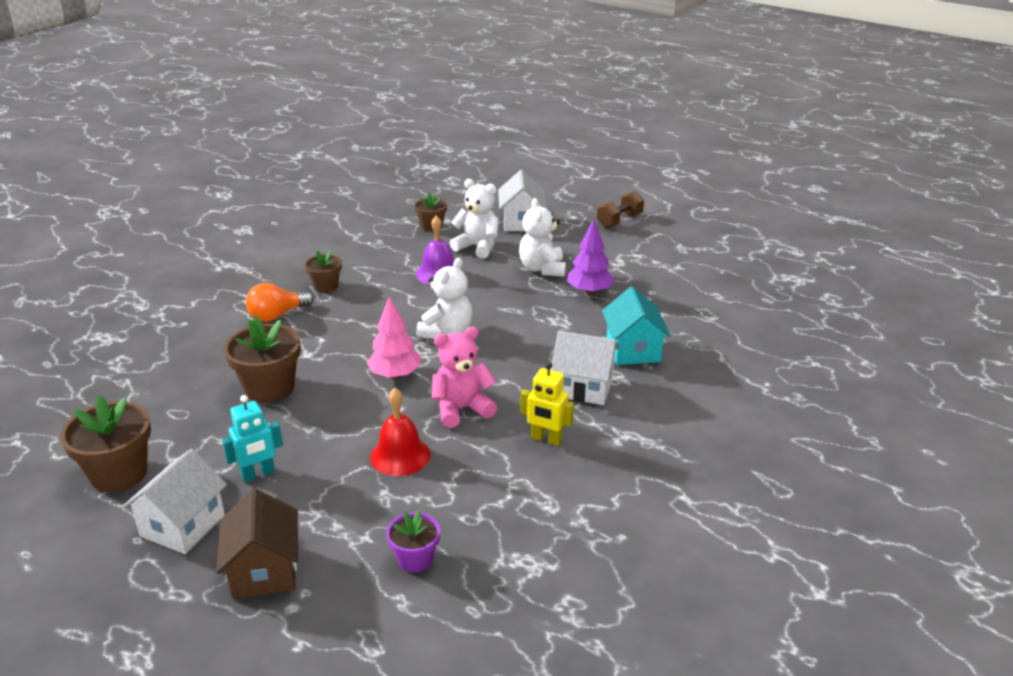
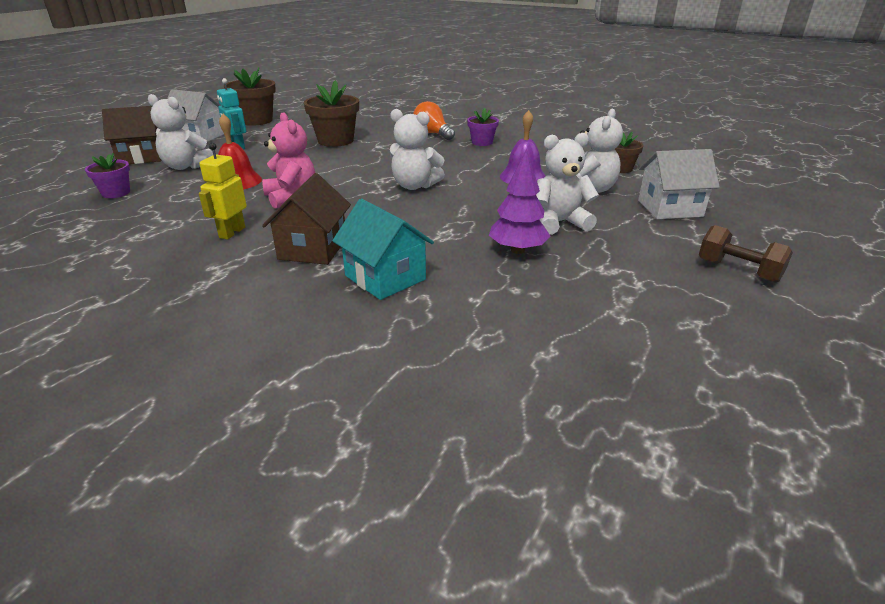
camera: 85 degrees right, 0 degrees up
brown flower pot [305,251,342,292] -> purple flower pot [467,108,499,146]
pink tree [367,297,420,379] -> none
white house [550,331,620,405] -> brown house [262,173,351,265]
turquoise house [602,286,671,365] -> turquoise house turned 60 degrees clockwise [332,198,434,300]
none -> white teddy bear [148,94,213,170]

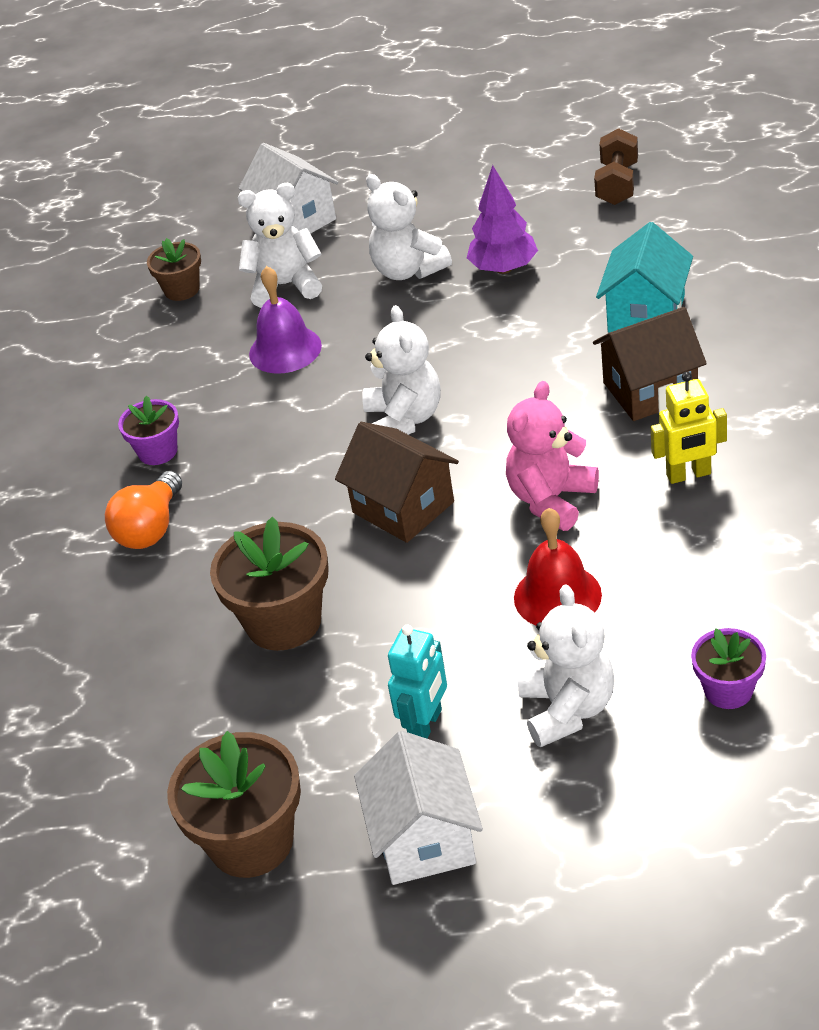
camera: 115 degrees left, 10 degrees up
brown house [102,106,162,164] -> brown house moved to [335,422,459,543]
brown dumbbell [699,225,793,283] -> brown dumbbell moved to [594,128,638,205]

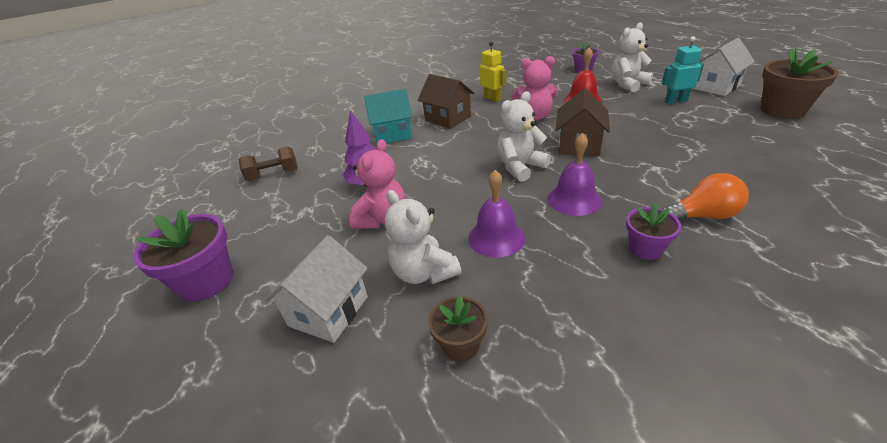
camera: 120 degrees left, 5 degrees down
brown flower pot [210,517,329,651] -> none
white teddy bear [366,174,452,280] -> pink teddy bear [349,139,405,229]
none -> purple flower pot [133,208,233,301]
none -> purple bell [548,133,602,216]

